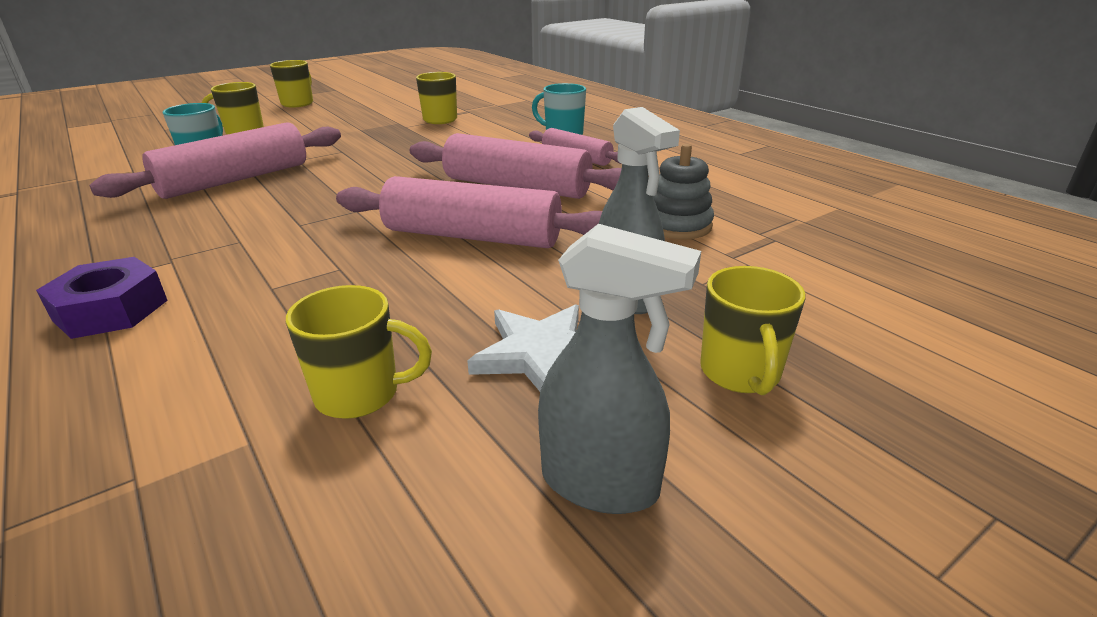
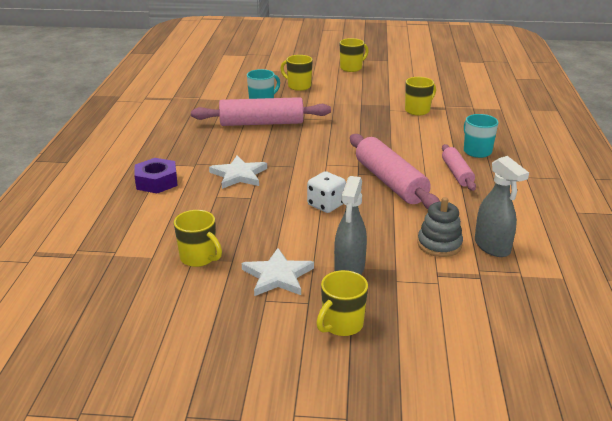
camera: 40 degrees right, 0 degrees up
pink rolling pin [336,176,602,248] -> white dice [307,171,346,213]
grey spray bottle [538,224,701,514] -> grey spray bottle moved to [475,156,529,257]
none -> white star [209,155,267,189]

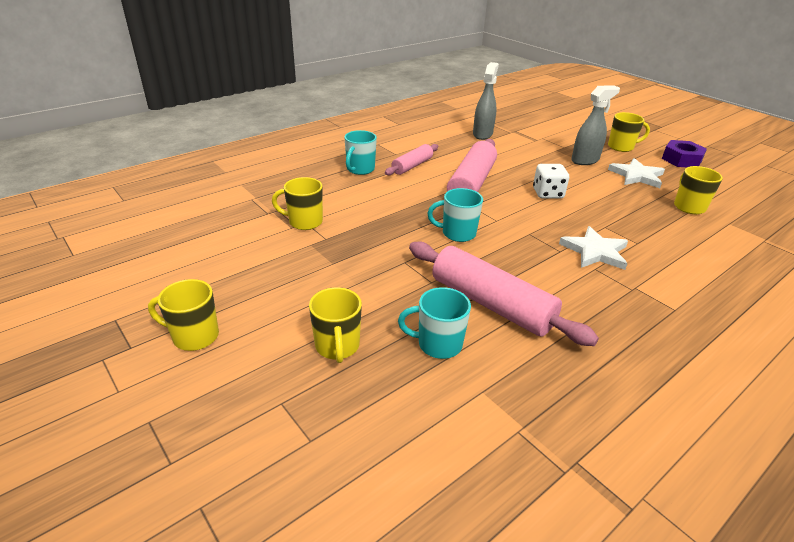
camera: 135 degrees left, 5 degrees up
purple nut [134,158,178,194] -> purple nut moved to [662,140,707,167]
grey stacking toy [417,197,463,257] -> none
none -> turquoise mug [427,188,483,242]

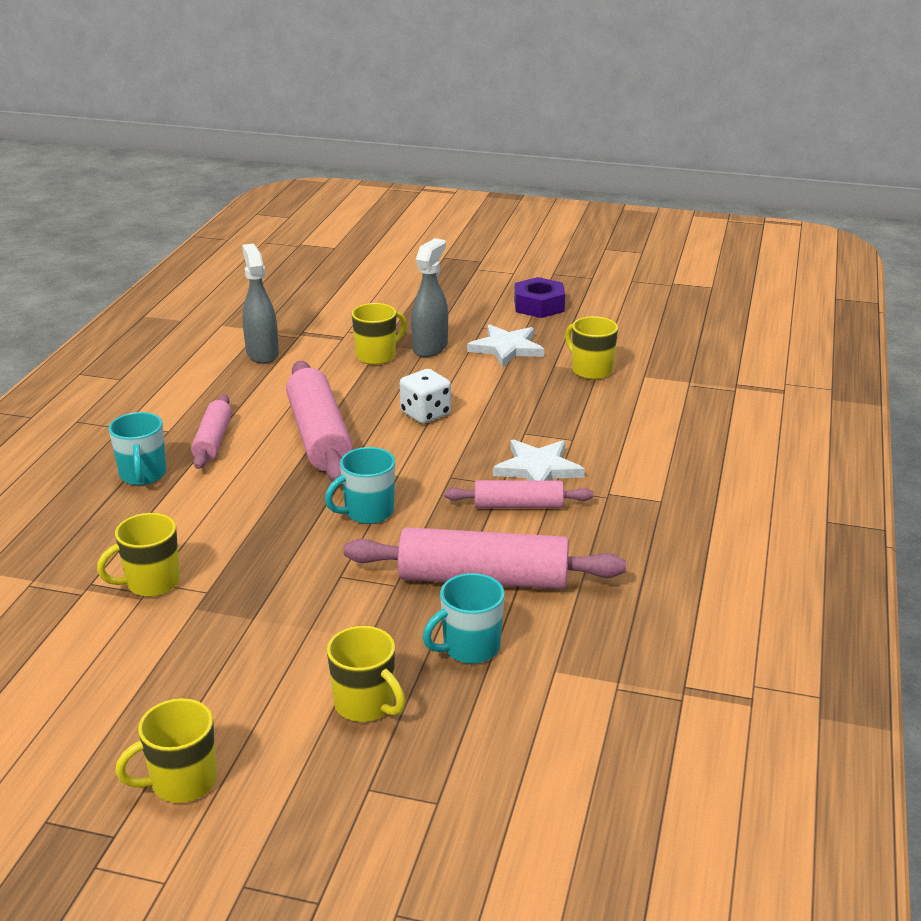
camera: 35 degrees left, 5 degrees down
yellow mug [608,112,650,152] -> yellow mug moved to [352,303,407,365]
none -> pink rolling pin [444,480,594,508]

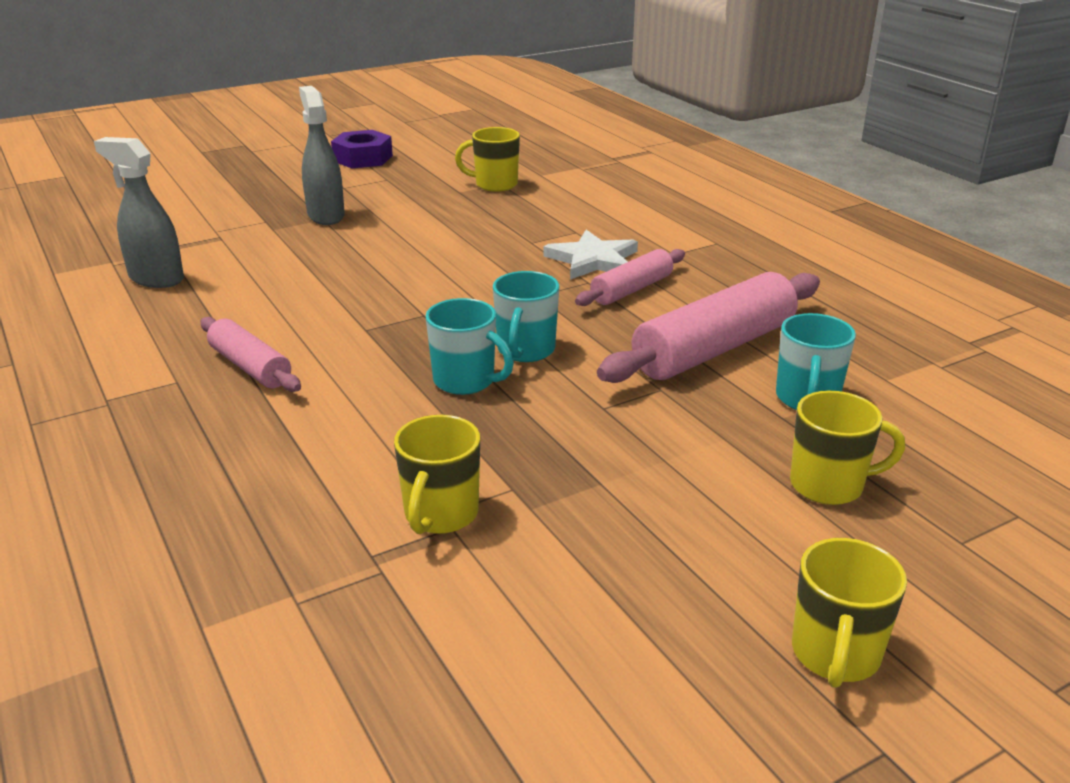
camera: 45 degrees left, 0 degrees up
turquoise mug [109,412,166,485] -> turquoise mug moved to [425,298,514,395]
pink rolling pin [286,361,353,484] -> none
yellow mug [352,303,407,365] -> none
white dice [400,369,451,424] -> none
white star [467,324,545,367] -> none

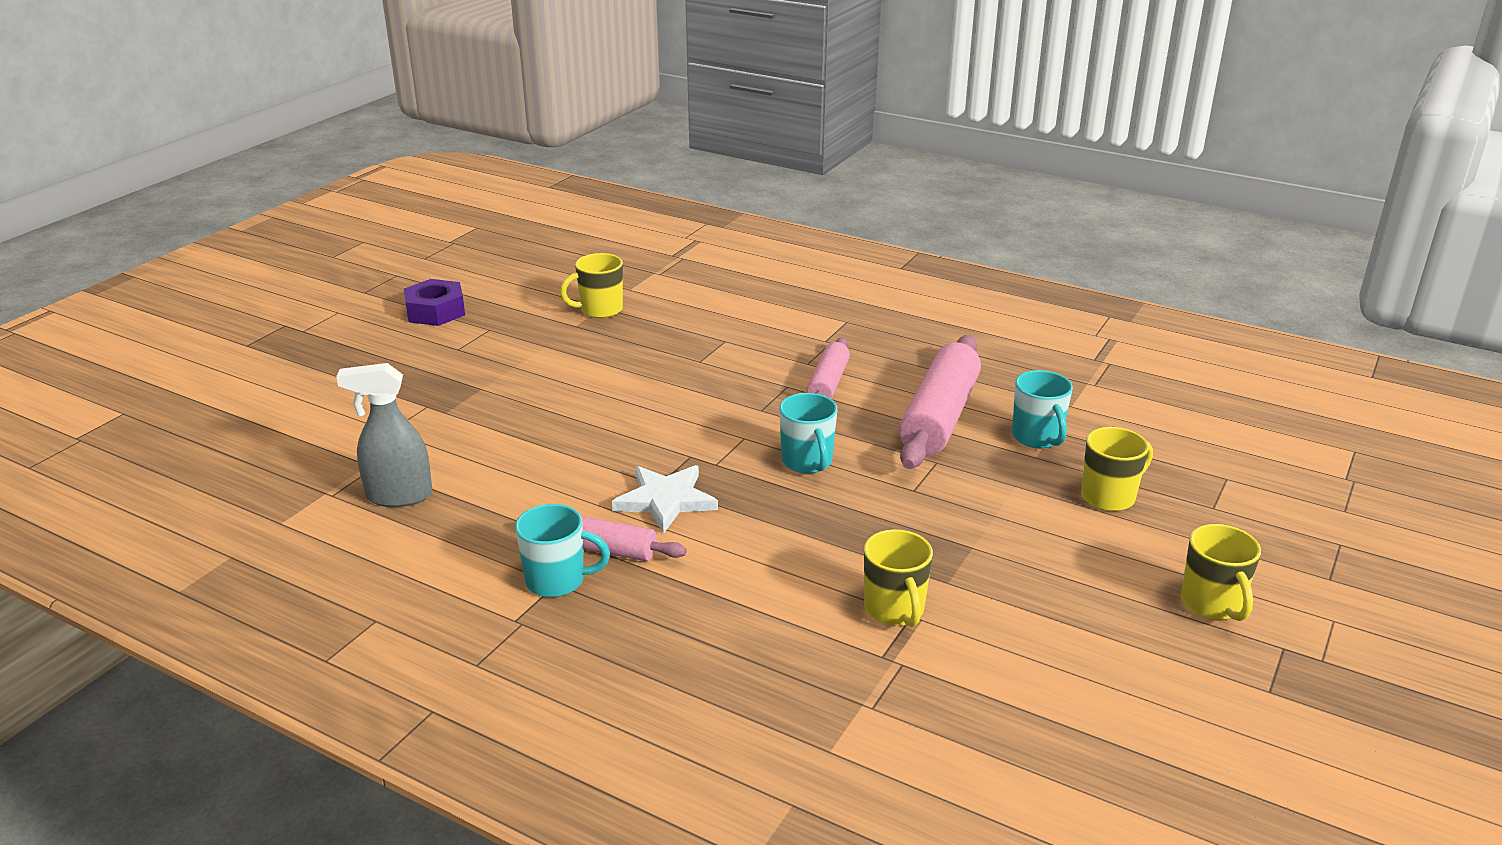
camera: 30 degrees left, 0 degrees up
grey spray bottle [299,86,345,225] -> none
turquoise mug [425,298,514,395] -> turquoise mug moved to [515,504,610,597]
white star [544,230,638,280] -> white star moved to [611,465,718,534]

